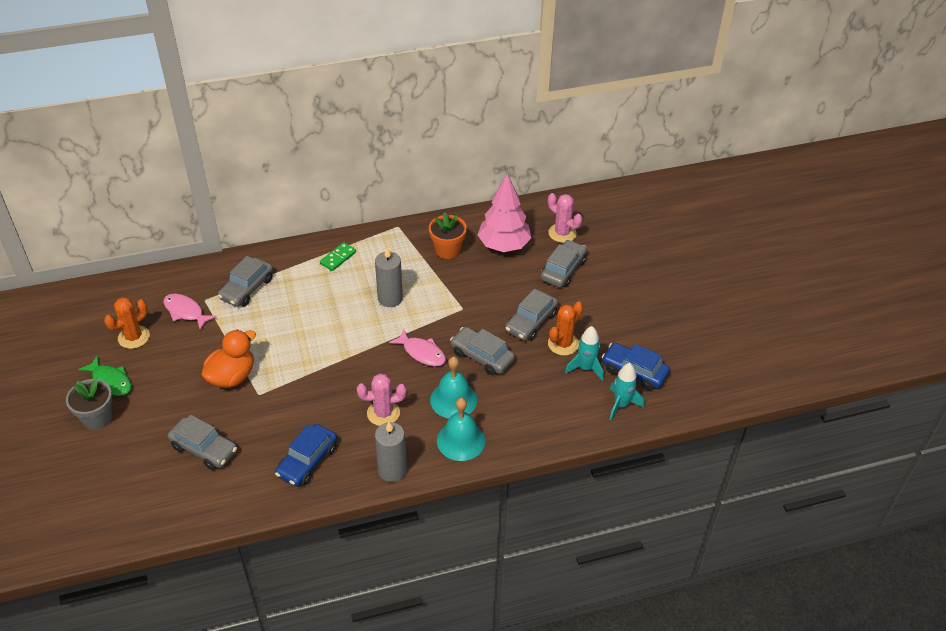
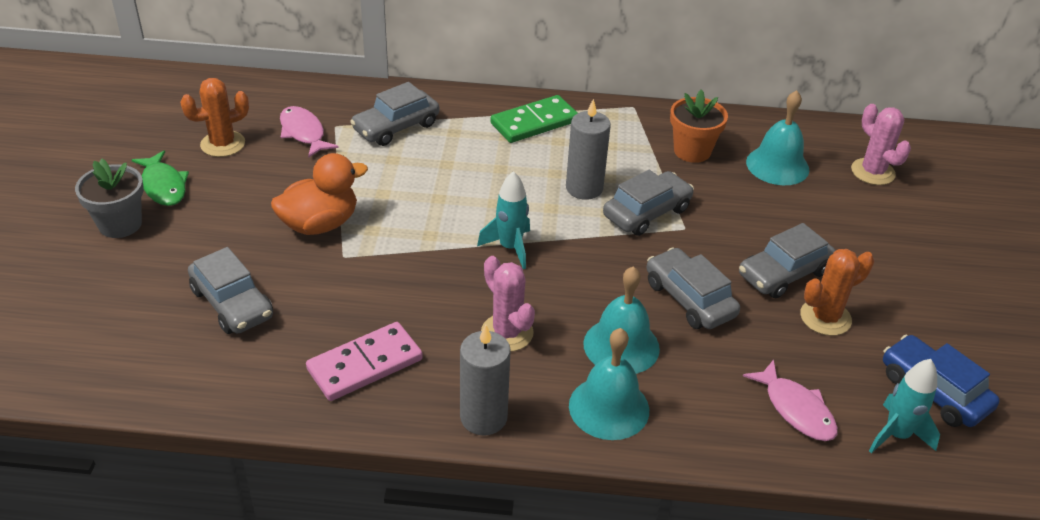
camera: 20 degrees right, 5 degrees down
blue car [275,424,337,487] -> pink domino [306,322,423,401]
green domino [320,242,356,271] -> green domino [490,95,578,143], size x1.57
pink cactus [357,374,407,426] -> pink cactus turned 45 degrees clockwise [481,256,535,351]
pink fish [389,329,446,366] -> pink fish moved to [743,359,838,441]
pink tree [478,173,531,252] -> turquoise bell [746,90,809,185]
grey car [541,240,587,287] -> grey car moved to [603,170,694,236]
turquoise rocket [565,326,604,381] -> turquoise rocket moved to [477,171,530,269]

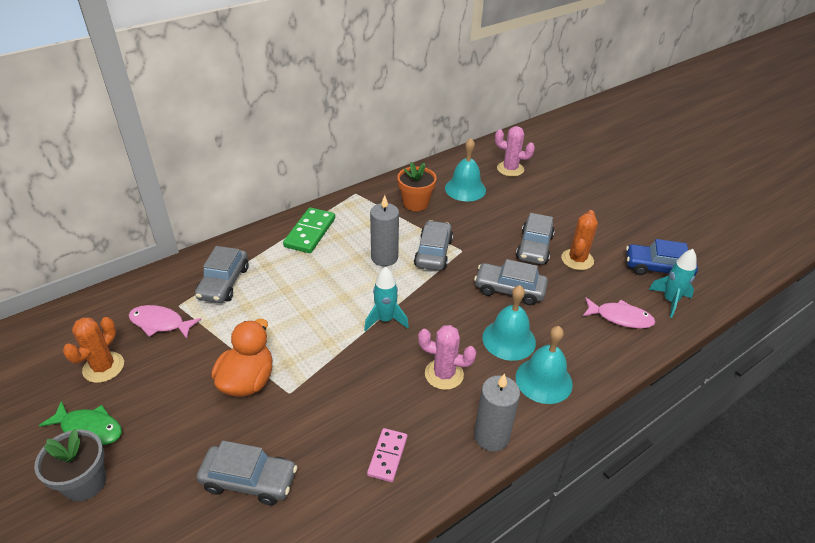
camera: 40 degrees left, 0 degrees up
pink domino [306,322,423,401] -> pink domino [367,428,407,482], size x0.64

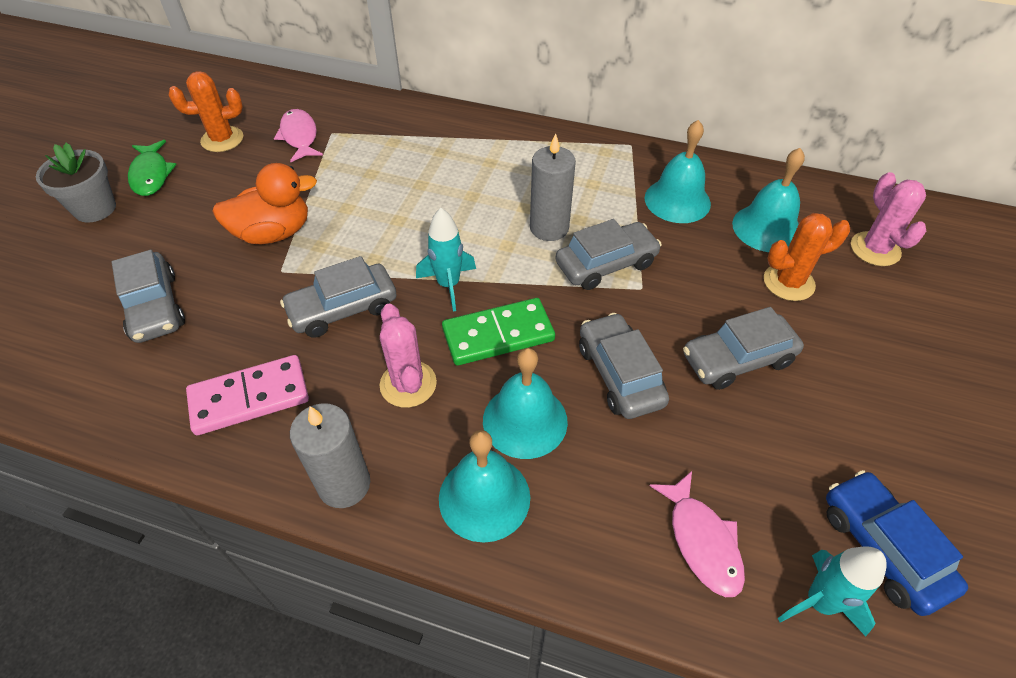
camera: 55 degrees right, 10 degrees up
grey car [195,246,249,303] -> grey car moved to [280,256,396,338]
green domino [283,207,335,253] -> green domino moved to [442,298,555,365]
pink domino [367,428,407,482] -> pink domino [186,355,309,435], size x1.57
orange flower pot [397,162,437,211] -> turquoise bell [645,120,711,223]
orange cactus [561,210,598,270] -> orange cactus moved to [764,213,850,301]

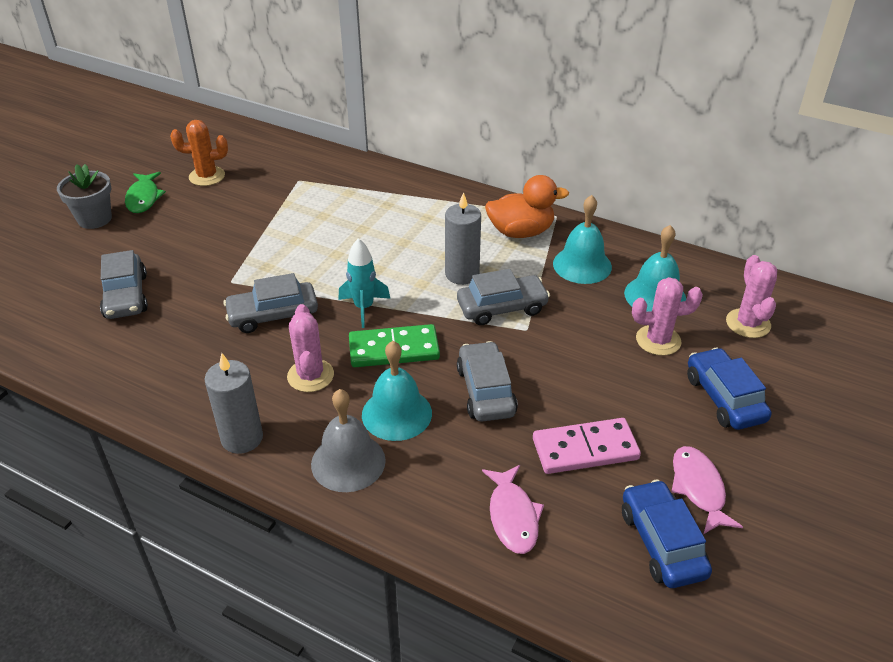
camera: 10 degrees right, 10 degrees down
pink domino [186,355,309,435] -> pink domino moved to [533,418,641,474]
orange duck [212,163,317,244] -> orange duck moved to [485,175,569,238]
pink fish [274,109,323,162] -> pink fish moved to [671,446,743,534]
turquoise bell [439,430,530,543] -> grey bell [311,389,386,492]
grey car [683,307,804,390] -> none
orange cactus [764,213,850,301] -> pink cactus [632,277,703,356]
turquoise rocket [778,546,887,636] -> none
none -> blue car [687,348,771,430]

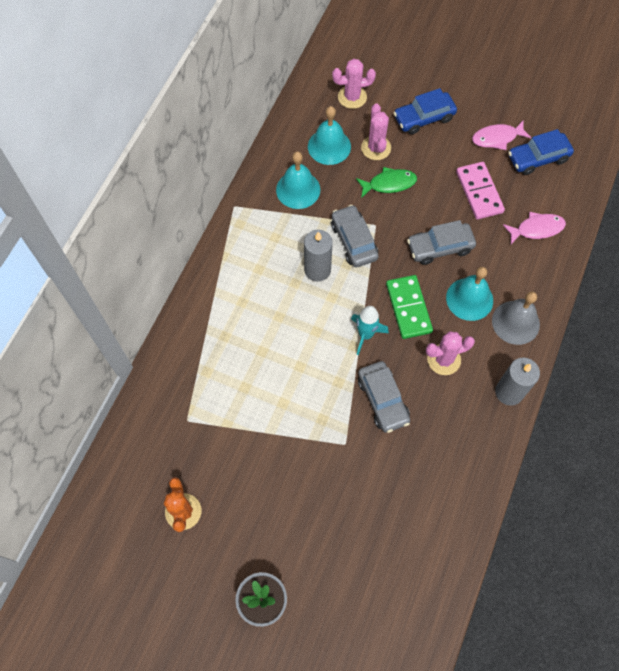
camera: 95 degrees left, 25 degrees up
grey car [100,250,148,319] -> none
green fish [125,172,166,213] -> green fish moved to [356,167,417,198]
orange duck [485,175,569,238] -> none

